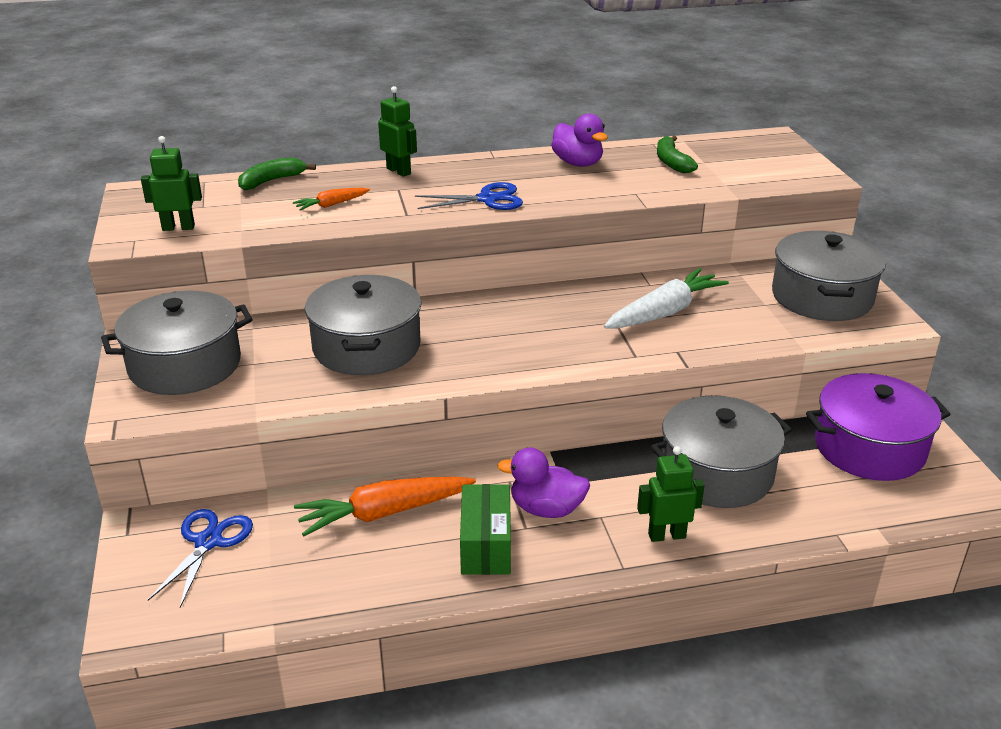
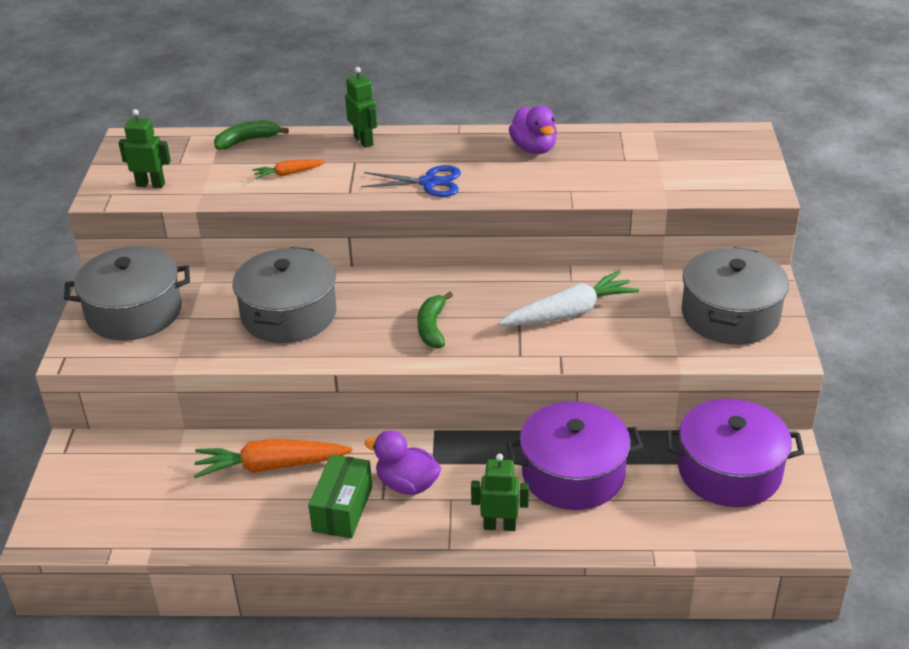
camera: 15 degrees right, 5 degrees up
blue scissors [148,509,253,608] -> none
grey pot [651,395,792,508] -> purple pot [507,401,643,510]
green banana [657,135,698,173] -> green banana moved to [417,292,453,348]

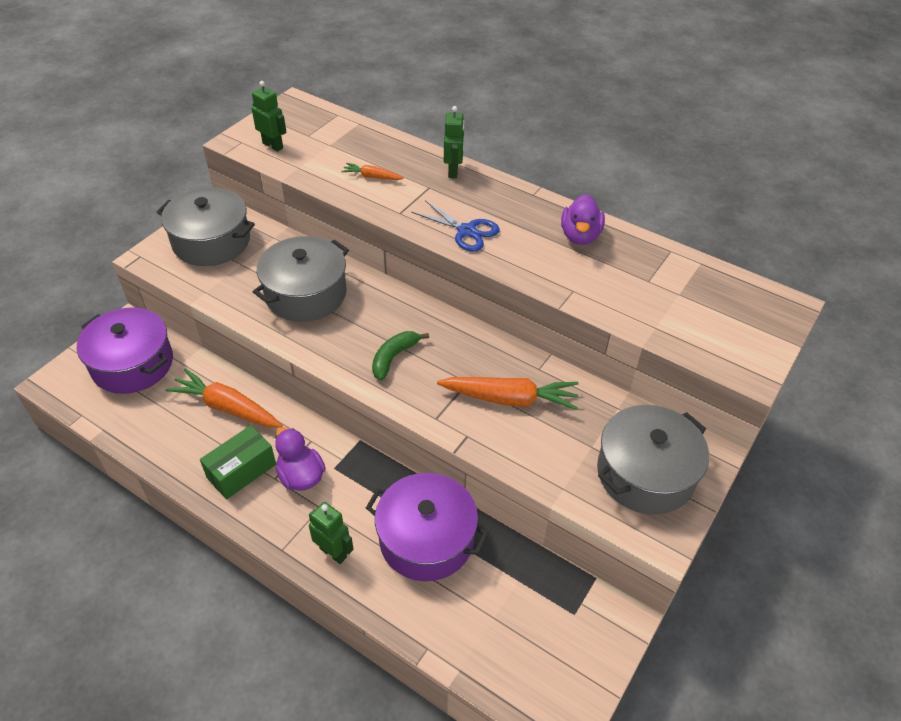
camera: 30 degrees right, 10 degrees up
green banana [214,120,289,150] -> none
white carrot [498,271,639,326] -> orange carrot [437,377,578,410]
purple pot [666,398,804,507] -> purple pot moved to [77,307,173,394]

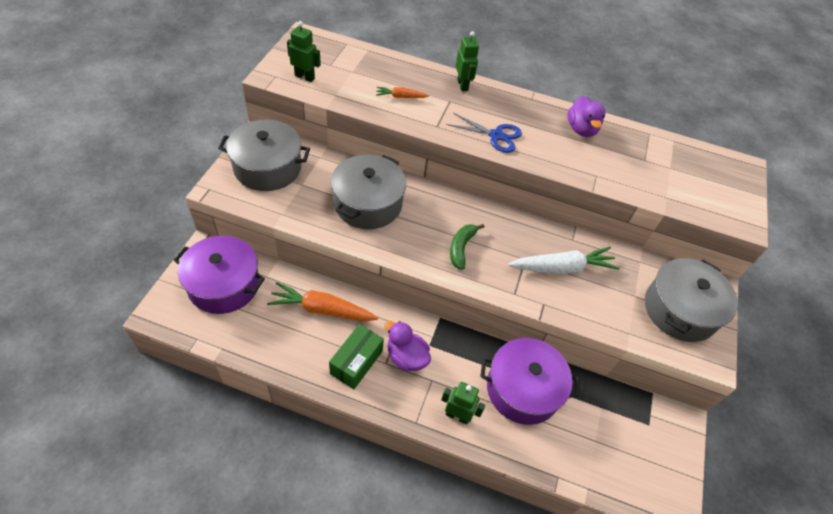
camera: 20 degrees left, 5 degrees up
orange carrot [437,377,578,410] -> white carrot [508,247,620,274]

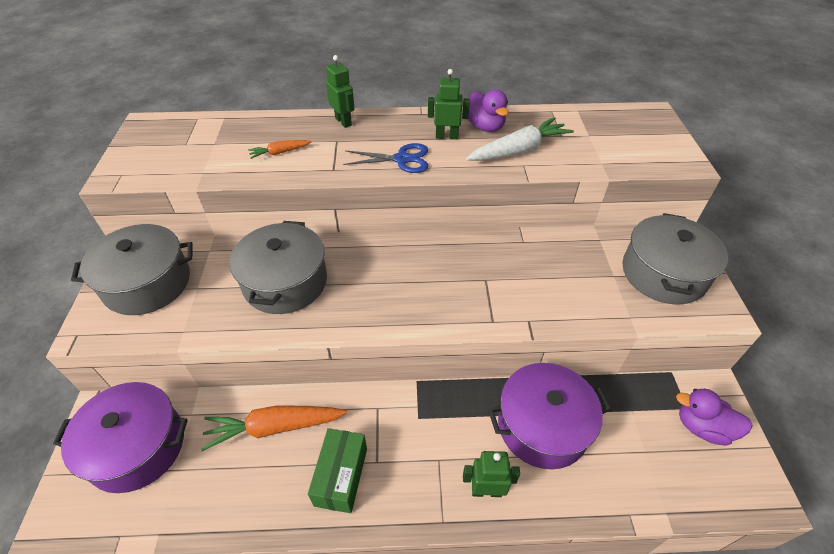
camera: 15 degrees left, 5 degrees down
green robot [287,21,321,82] -> green robot moved to [428,69,470,139]
purple duck [384,321,431,372] -> purple duck moved to [676,389,752,446]
green banana [450,224,485,270] -> none
white carrot [508,247,620,274] -> white carrot moved to [466,117,574,161]

